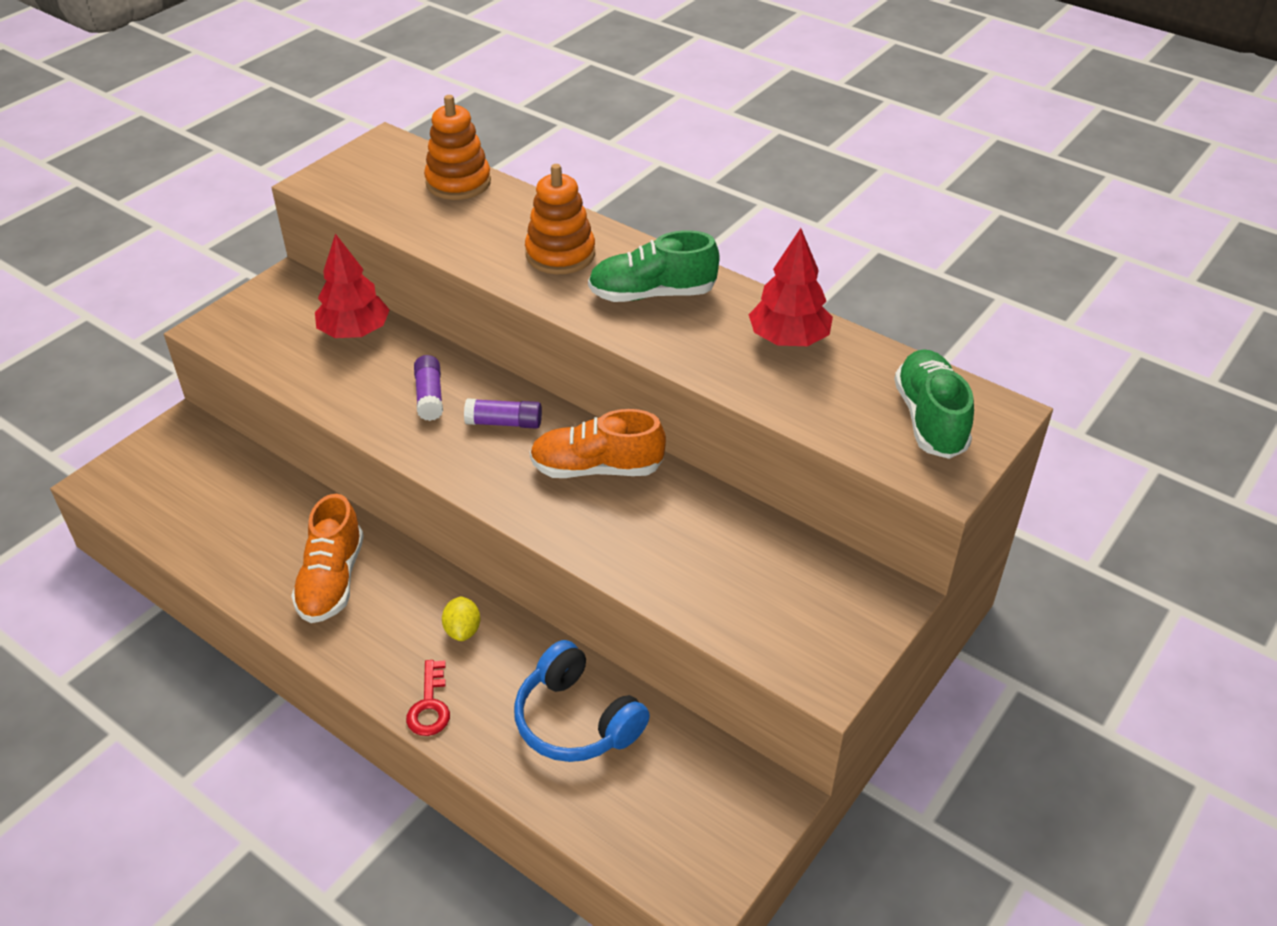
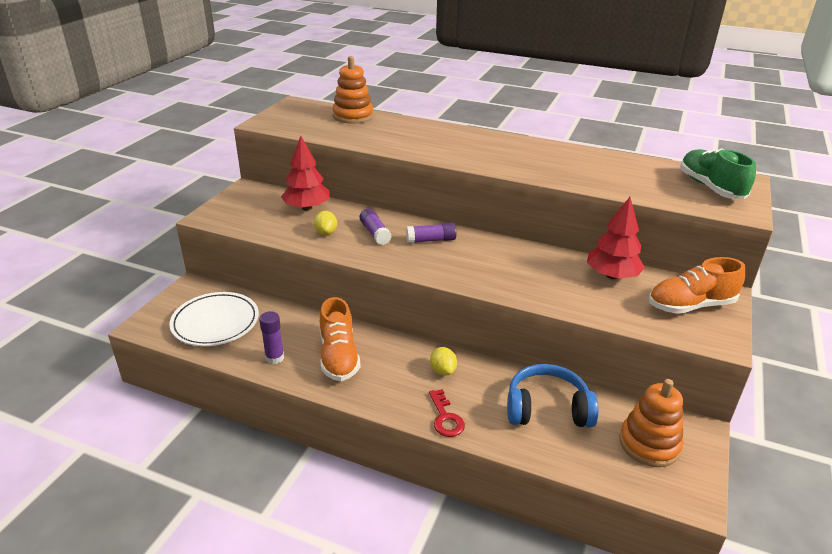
camera: 15 degrees left, 10 degrees down
blue headphones [514,640,650,762] -> blue headphones turned 150 degrees clockwise [507,364,598,428]
orange stacking toy [525,164,595,274] -> orange stacking toy moved to [619,379,683,467]
orange shoe [530,409,666,478] -> orange shoe moved to [649,257,745,314]
green shoe [588,230,719,302] -> none
red tree [749,228,833,346] -> red tree moved to [587,197,645,279]
none -> white plate [169,292,259,346]
none -> purple glue stick [259,311,284,364]
none -> yellow lemon [314,211,337,235]

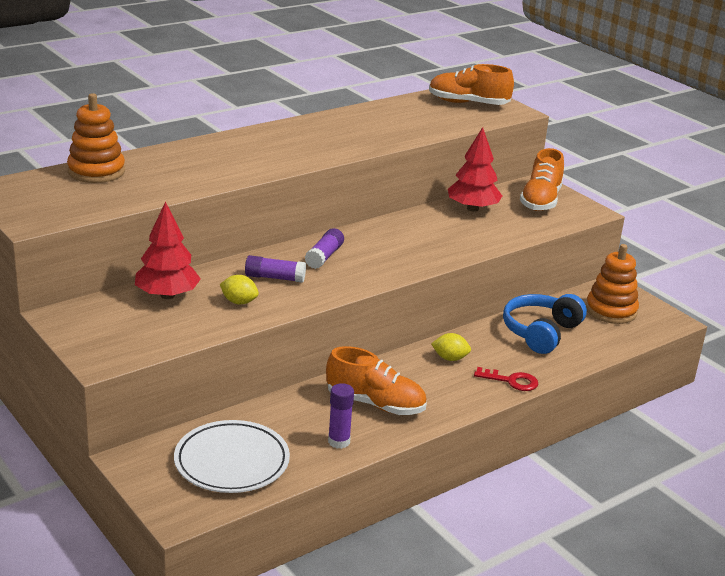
camera: 60 degrees left, 5 degrees down
green shoe [680,148,756,199] -> orange shoe [429,64,514,105]

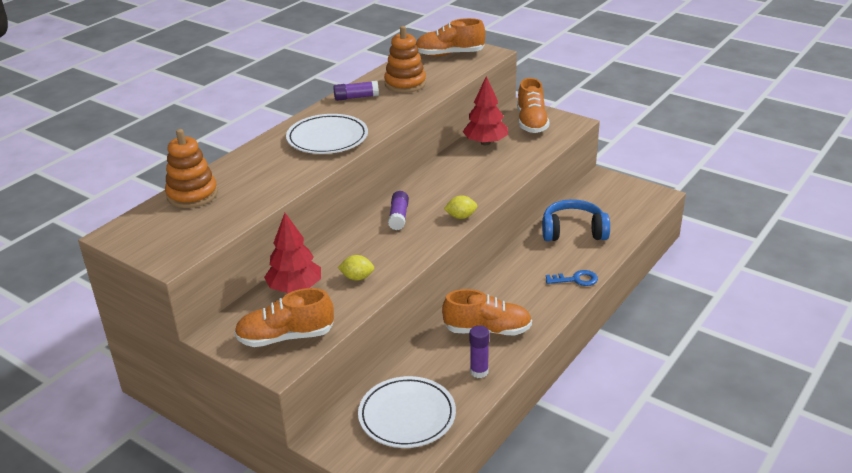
camera: 15 degrees left, 5 degrees up
purple glue stick [245,255,306,283] -> purple glue stick moved to [333,81,379,101]
yellow lemon [431,333,471,361] -> yellow lemon moved to [444,195,477,219]
red key [474,367,538,391] -> blue key [546,270,598,286]
blue headphones [503,294,587,354] -> blue headphones turned 75 degrees clockwise [542,199,610,241]
orange stacking toy [586,244,639,324] -> orange stacking toy moved to [384,26,426,93]
none -> orange shoe [234,288,334,347]
none -> white plate [286,114,368,154]

